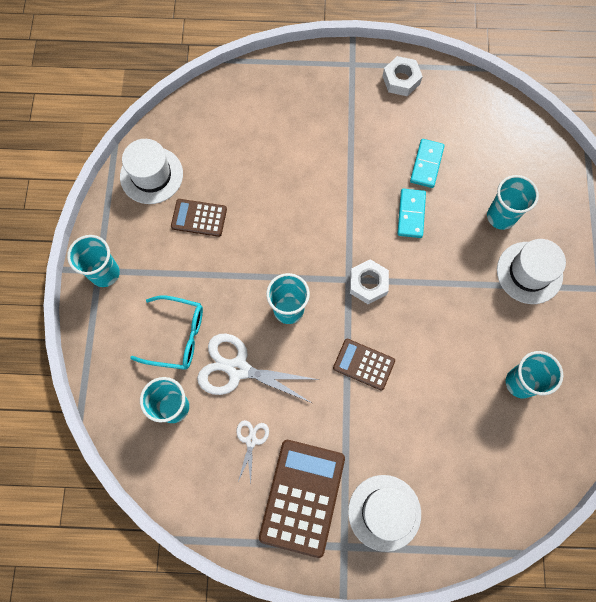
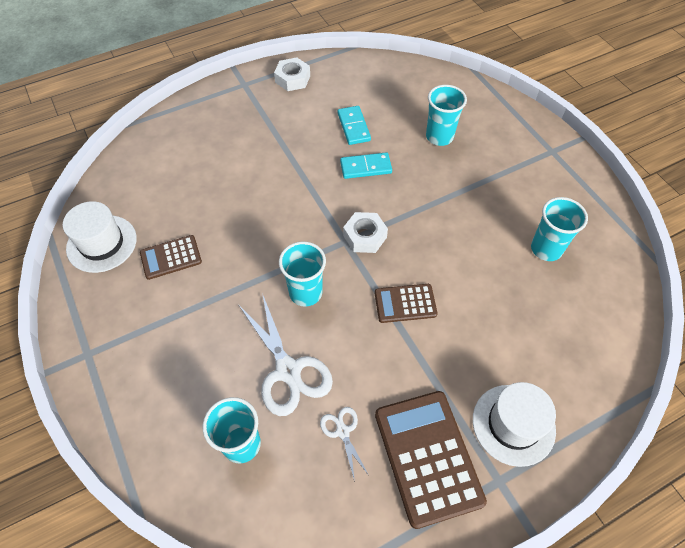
camera: 30 degrees left, 15 degrees down
turquoise cup [67,235,120,287] -> none
turquoise glasses [130,295,203,369] -> none
white scissors [197,334,319,403] -> white scissors turned 105 degrees counterclockwise [239,293,333,416]
turquoise domino [397,189,426,238] -> turquoise domino turned 75 degrees counterclockwise [340,152,392,179]
white hat [497,239,566,304] -> none

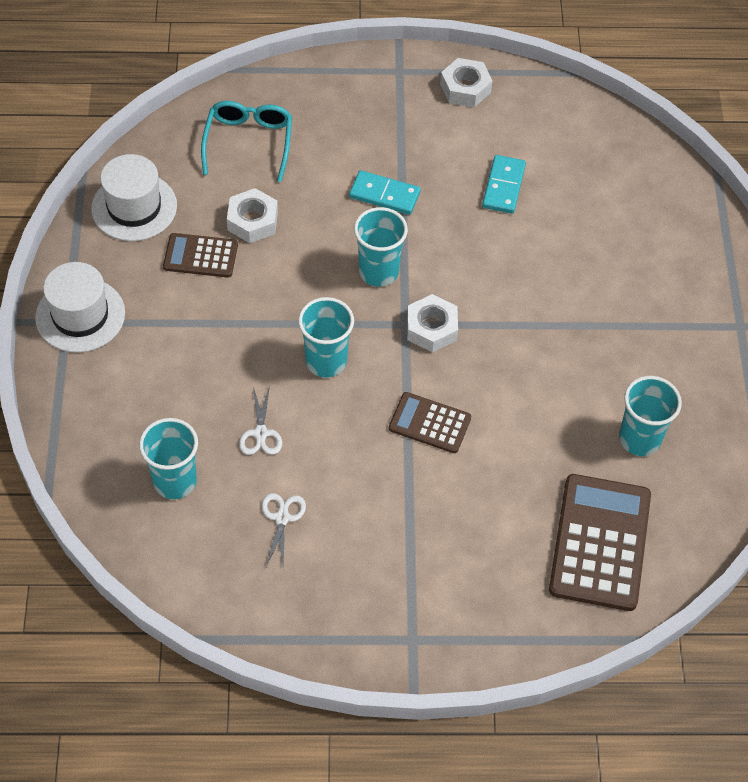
camera: 25 degrees right, 0 degrees up
white scissors [239,293,333,416] -> white scissors [239,385,282,455], size x0.51
turquoise domino [340,152,392,179] -> turquoise domino moved to [349,170,421,215]
brown calculator [375,391,487,529] -> brown calculator moved to [549,474,651,611]
turquoise cup [426,85,467,146] -> turquoise cup moved to [354,207,408,287]
white hat [473,382,556,467] -> white hat moved to [35,262,125,353]
none -> turquoise glasses [201,101,292,182]
none -> white nut [227,188,278,243]

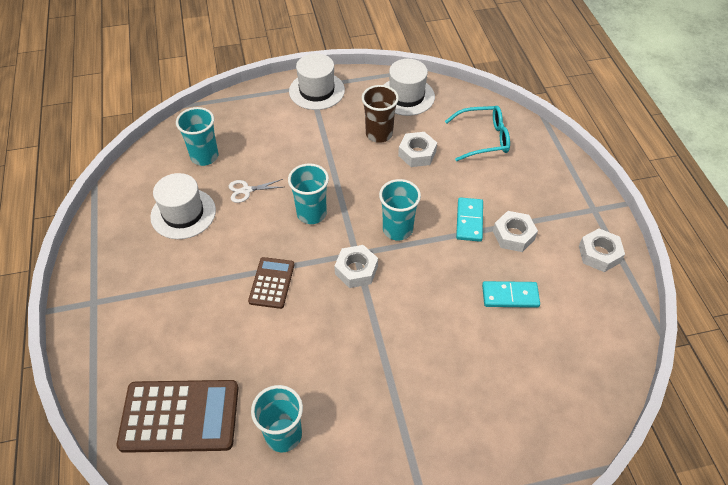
camera: 80 degrees right, 5 degrees down
brown calculator [163,233,238,278] -> brown cup [362,85,399,143]
white scissors [262,493,306,571] -> white hat [150,173,216,239]
none -> white nut [493,211,538,252]

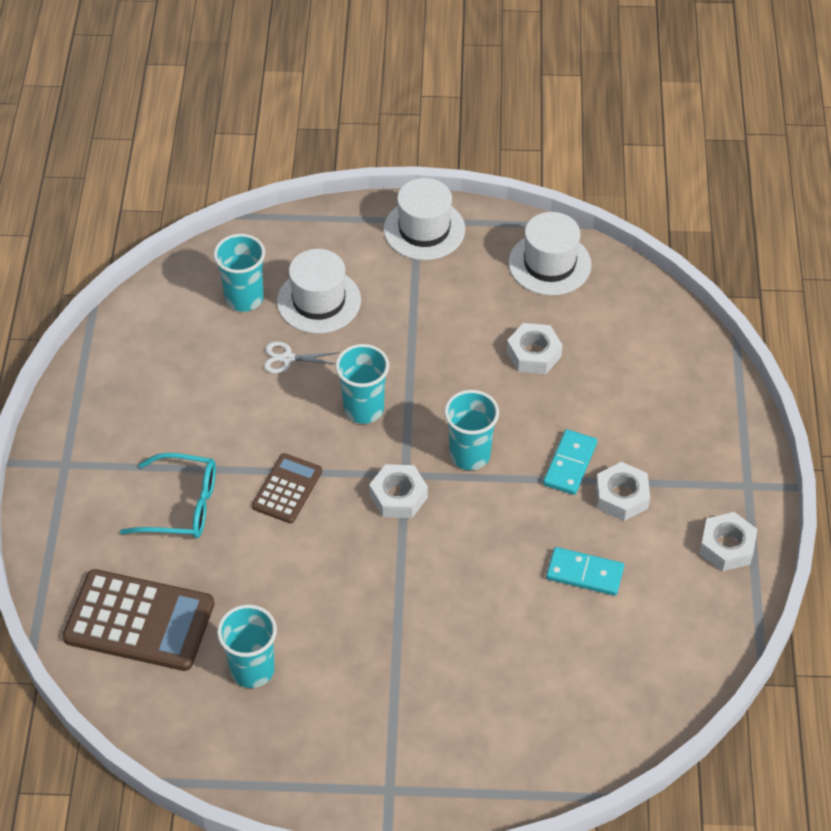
camera: 15 degrees right, 0 degrees up
white hat [150,173,216,239] -> white hat moved to [277,249,361,334]
brown cup [362,85,399,143] -> none
turquoise glasses [445,106,510,161] -> turquoise glasses moved to [120,453,216,538]

